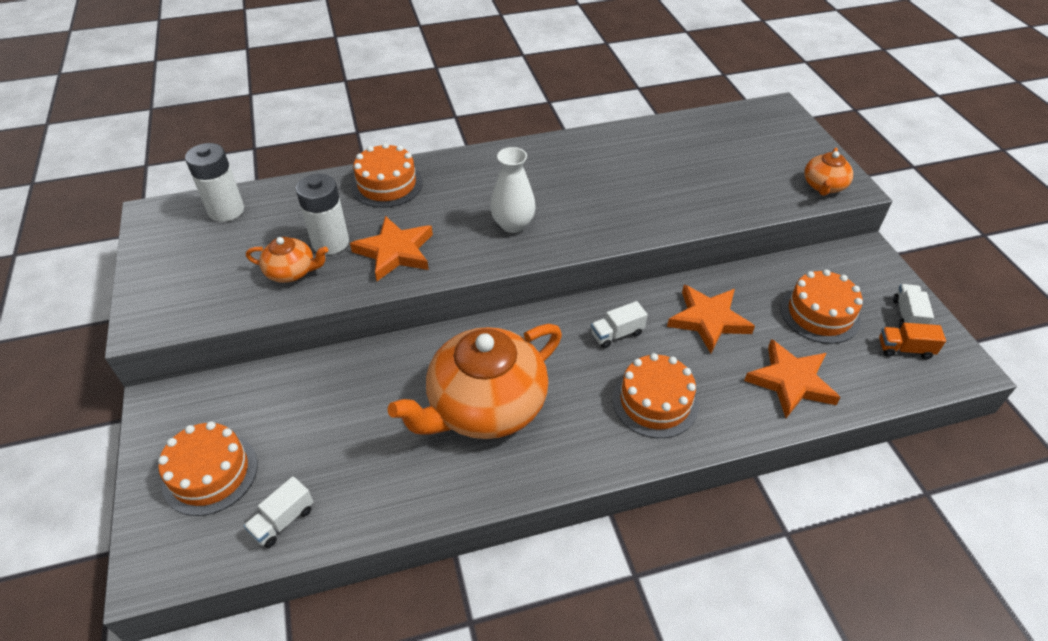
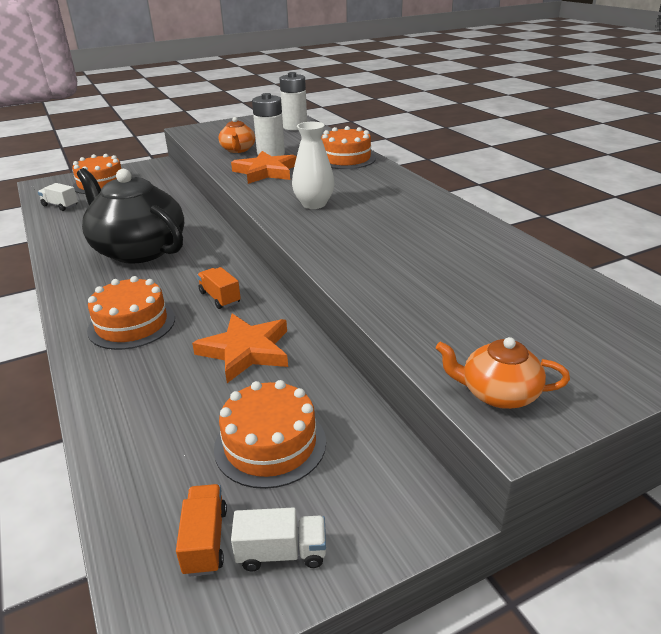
camera: 80 degrees right, 15 degrees down
orange teapot [387,324,562,439] -> black teapot [77,168,184,264]
white truck [591,301,647,348] -> orange truck [197,267,241,309]
orange star [744,339,841,418] -> none

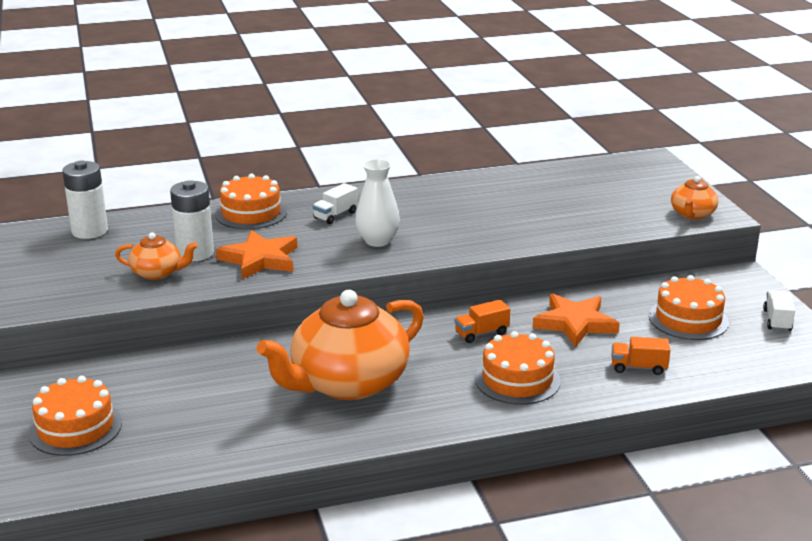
camera: 80 degrees left, 5 degrees down
white truck [38,183,78,211] -> white truck moved to [313,183,358,224]
black teapot [77,168,184,264] -> orange teapot [257,290,424,400]
orange truck [176,484,227,577] -> orange truck moved to [611,337,670,375]

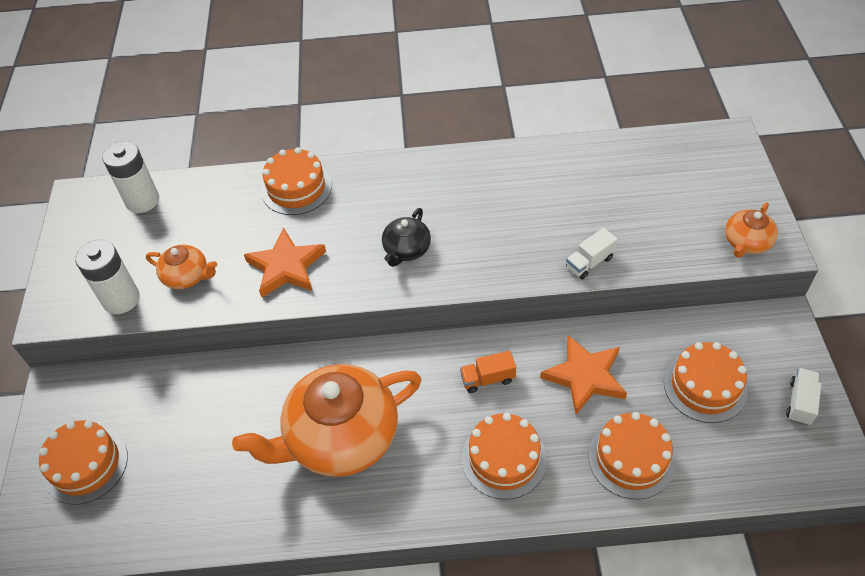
camera: 15 degrees right, 25 degrees up
white battery [170,180,214,261] -> white battery moved to [75,240,140,314]
white truck [313,183,358,224] -> white truck moved to [566,228,618,280]
white vase [355,159,400,247] -> black teapot [382,208,431,267]
orange truck [611,337,670,375] -> orange cake [588,412,675,499]

